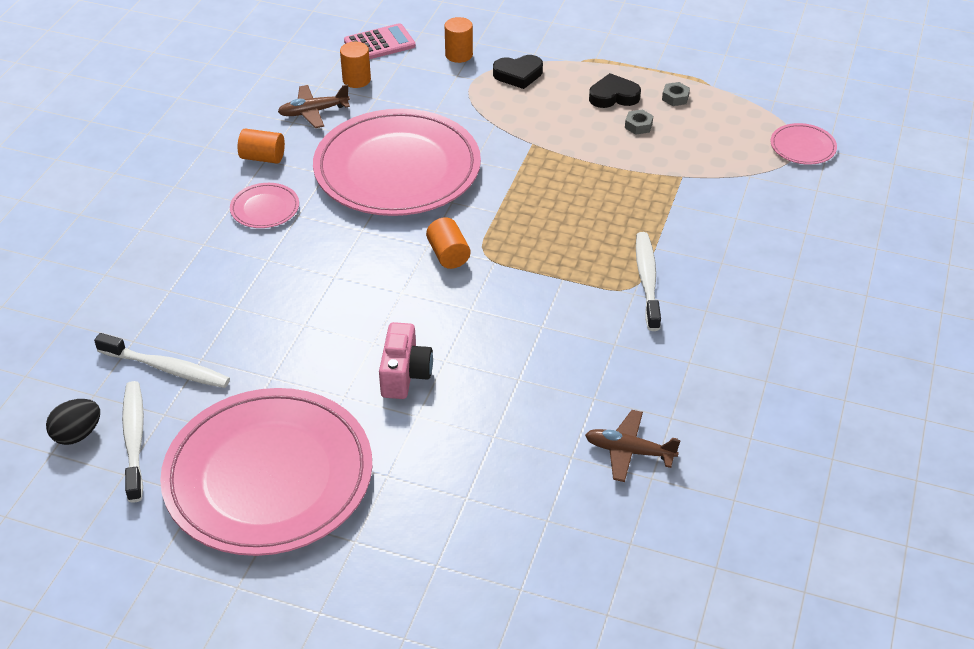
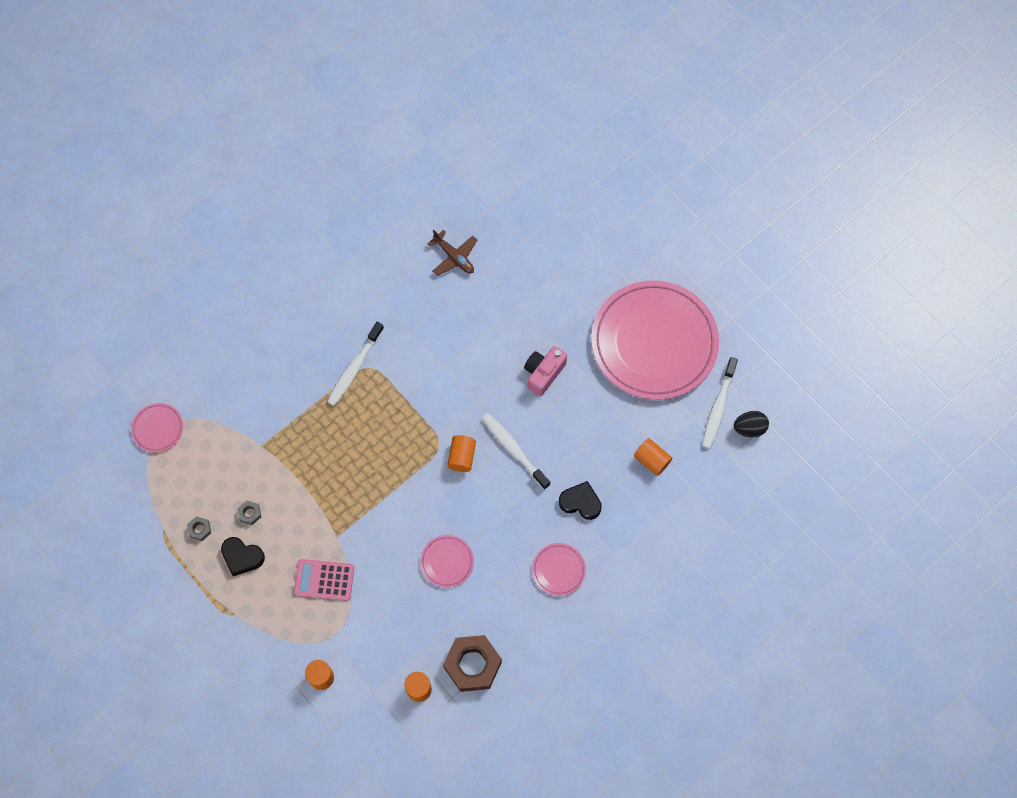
camera: 150 degrees left, 25 degrees up
white toothbrush [94,333,230,388] -> white toothbrush moved to [482,413,550,490]
orange cylinder [238,129,285,164] -> orange cylinder moved to [634,438,672,476]
brown plane [278,84,350,128] -> brown nut [443,635,502,692]
pink plate [313,109,481,216] -> pink plate [420,535,474,588], size x0.40
pink calculator [344,23,416,59] -> pink calculator moved to [294,559,354,601]
black heart [493,55,543,89] -> black heart moved to [559,481,602,520]

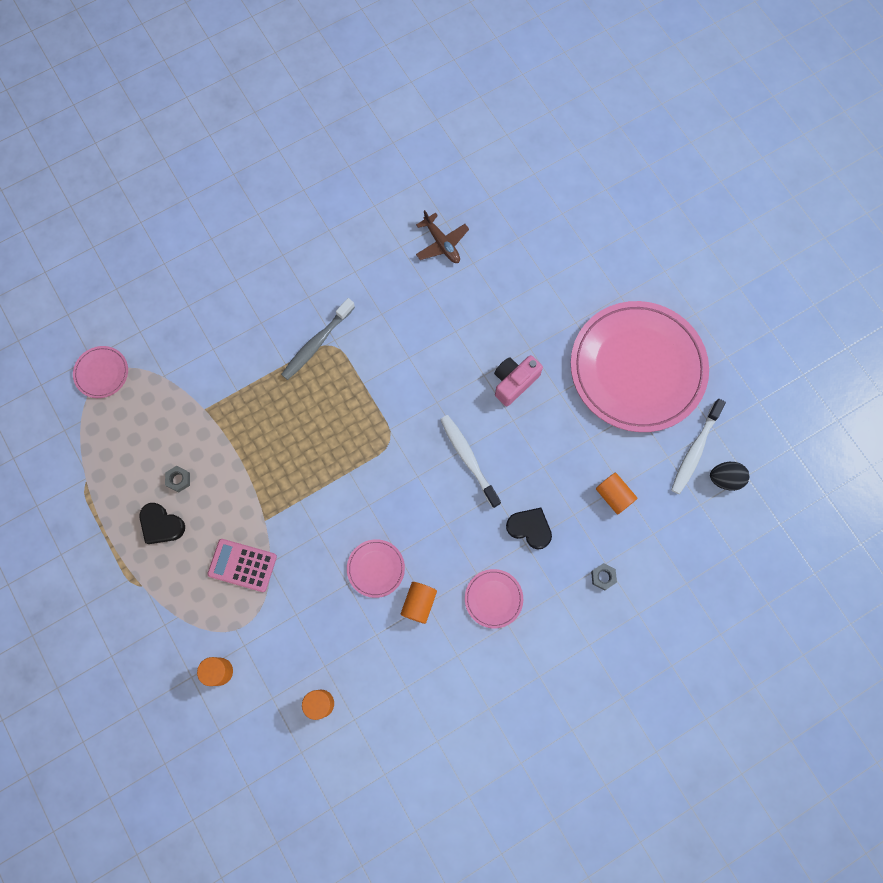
camera: 10 degrees right, 5 degrees up
grey nut [187,516,211,541] -> grey nut moved to [591,563,617,591]
white toothbrush [327,322,384,406] -> grey toothbrush [281,298,355,380]
brown nut [443,635,502,692] -> none
orange cylinder [447,435,476,472] -> orange cylinder moved to [401,582,437,624]

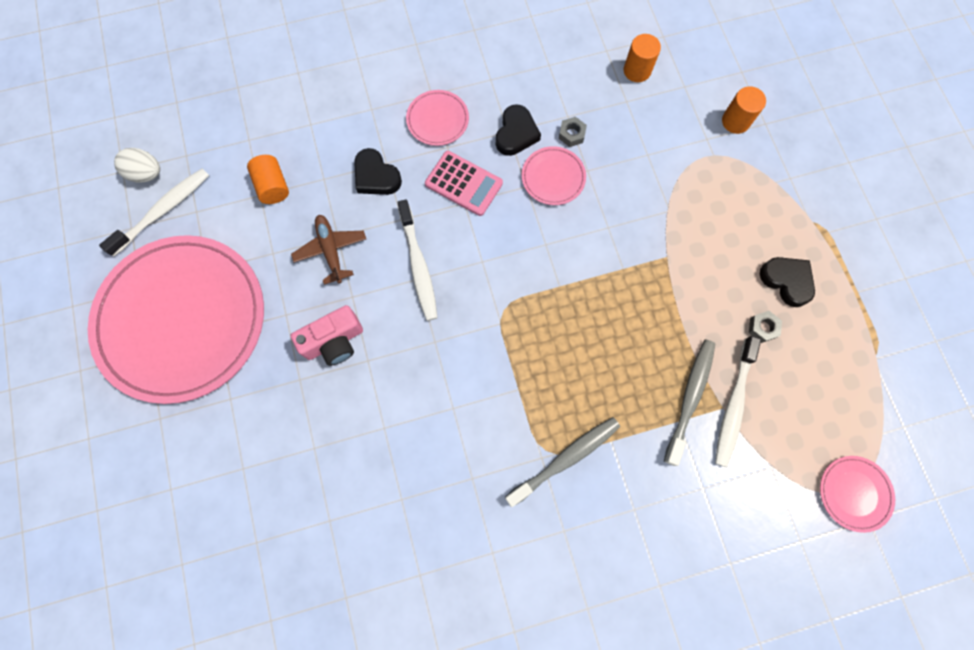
camera: 165 degrees left, 0 degrees up
pink calculator [207,539,277,592] -> pink calculator moved to [425,151,503,216]
orange cylinder [401,582,437,624] -> black heart [496,104,541,156]
brown plane [416,210,469,263] -> brown plane moved to [291,215,366,285]
grey nut [591,563,617,591] -> grey nut moved to [559,117,587,147]
black egg [710,462,749,491] -> white egg [114,148,160,182]
none -> grey toothbrush [664,340,715,466]
none -> white toothbrush [715,336,761,467]

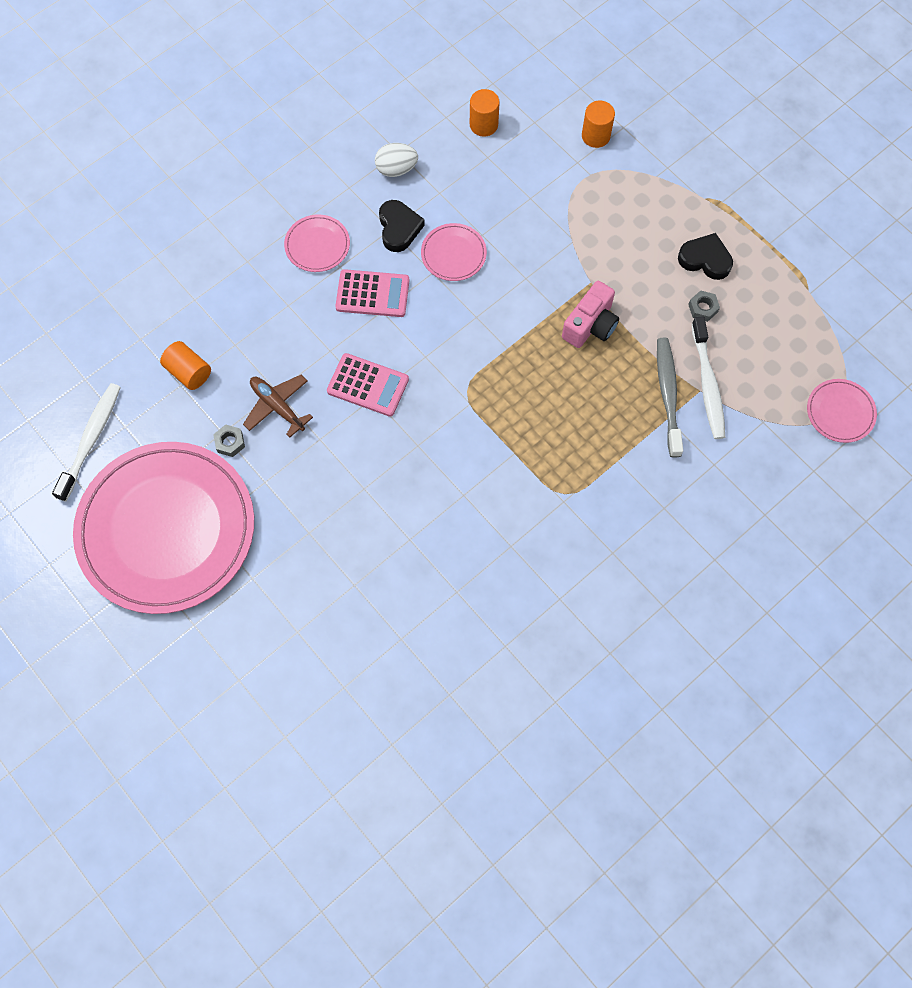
camera: 25 degrees left, 5 degrees down
white egg [114,148,160,182] -> white egg moved to [375,143,418,177]
pink camera [290,305,363,366] -> pink camera moved to [562,281,619,348]
black heart [354,148,402,195] -> none
white toothbrush [397,199,438,321] -> pink calculator [327,353,409,417]
grey toothbrush [505,417,620,507] -> none
grey nut [559,117,587,147] -> grey nut moved to [213,424,245,457]

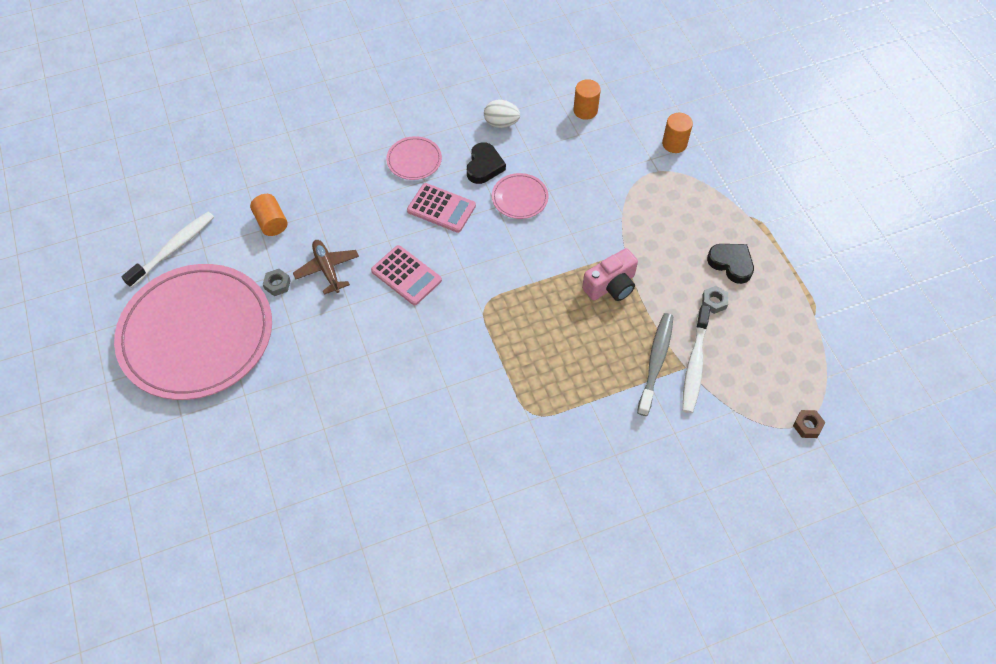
camera: 20 degrees right, 10 degrees down
pink plate [807,379,877,443] -> brown nut [793,410,825,438]

